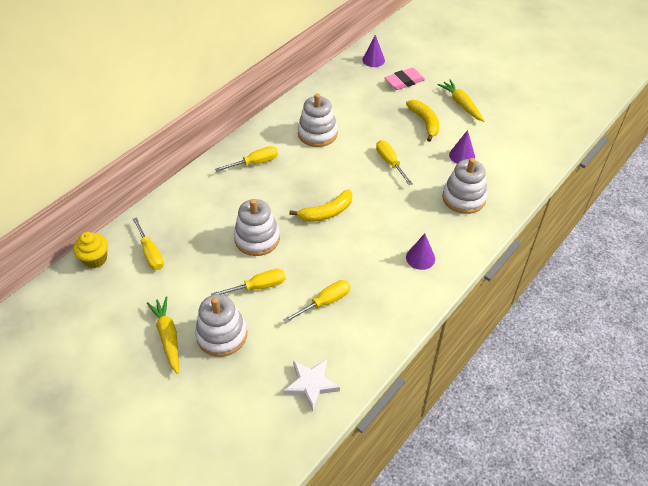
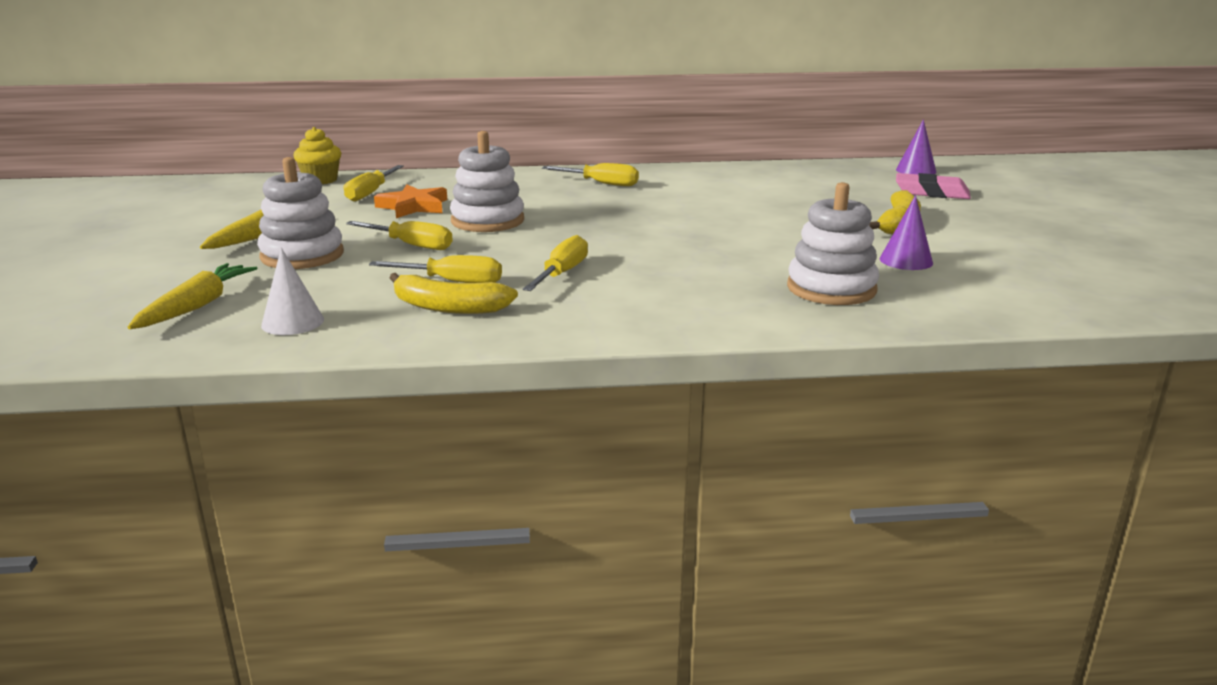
camera: 45 degrees right, 25 degrees down
white star [283,359,340,411] -> white cone [261,248,324,335]
yellow banana [289,190,352,222] -> yellow banana moved to [389,273,518,314]
white stacking toy [298,93,338,147] -> none
yellow screwdriver [376,140,413,185] -> yellow screwdriver moved to [523,235,588,291]
purple cone [406,233,435,270] -> none
yellow carrot [438,80,485,122] -> yellow carrot moved to [128,263,258,329]
none -> orange star [374,184,447,218]

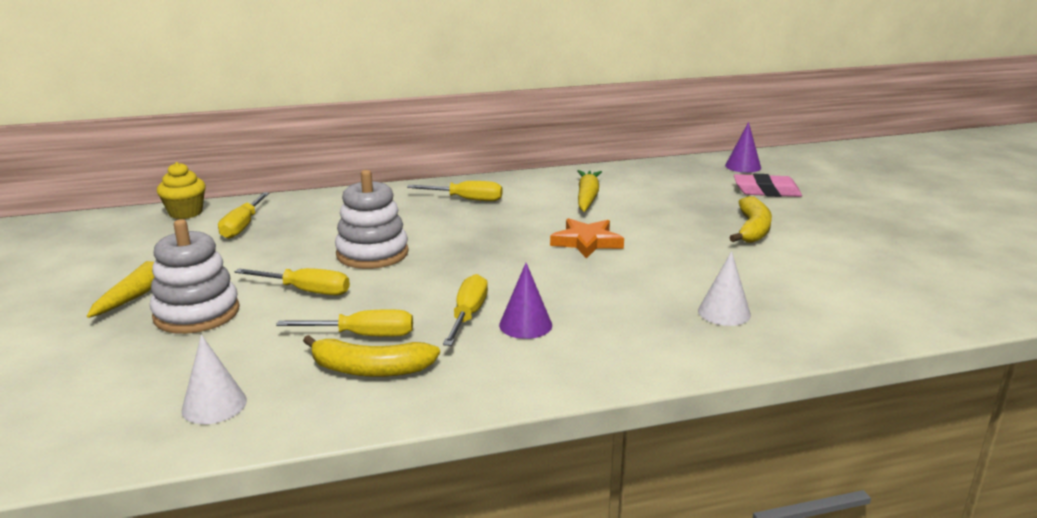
camera: 10 degrees left, 0 degrees up
yellow carrot [128,263,258,329] -> yellow carrot moved to [577,170,602,212]
orange star [374,184,447,218] -> orange star moved to [550,218,624,258]
white stacking toy [787,182,879,305] -> white cone [698,251,751,326]
purple cone [880,195,933,270] -> purple cone moved to [499,263,552,339]

